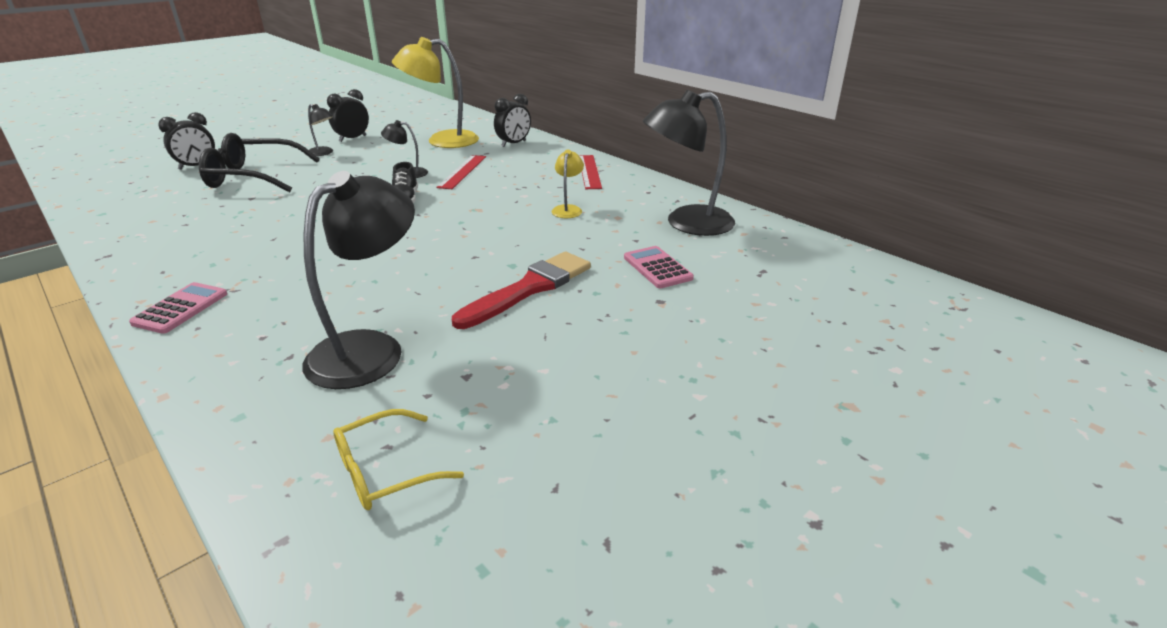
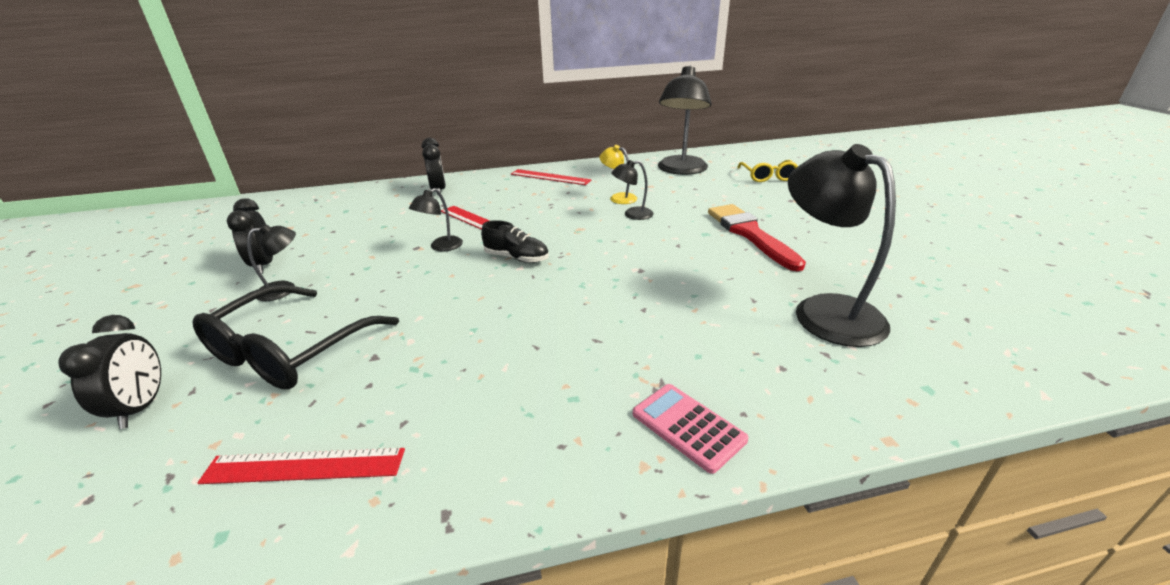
camera: 60 degrees left, 0 degrees up
yellow glasses [333,409,464,510] -> yellow glasses moved to [737,160,798,182]
yellow lamp [392,37,479,148] -> none
pink calculator [624,246,694,288] -> none
none -> red ruler [197,448,405,484]
none -> black lamp [611,160,654,220]

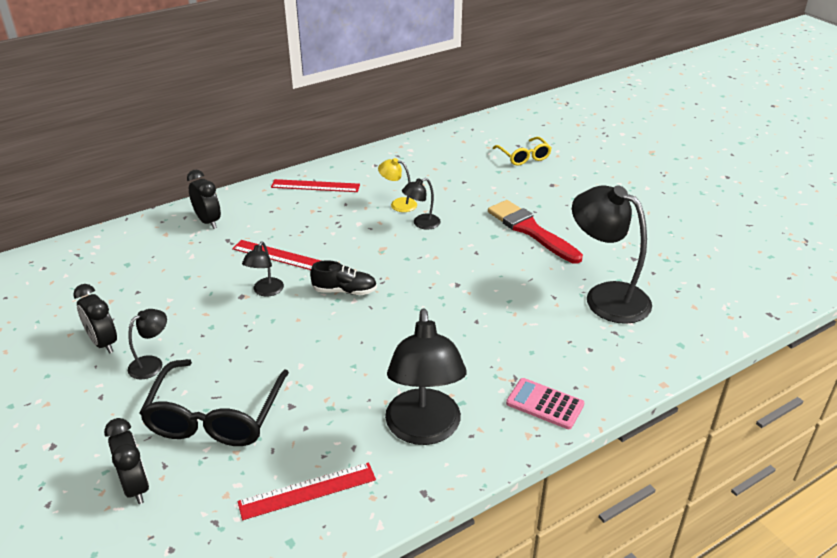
camera: 20 degrees left, 5 degrees up
black lamp [658,66,712,175] -> black lamp moved to [385,308,466,445]

